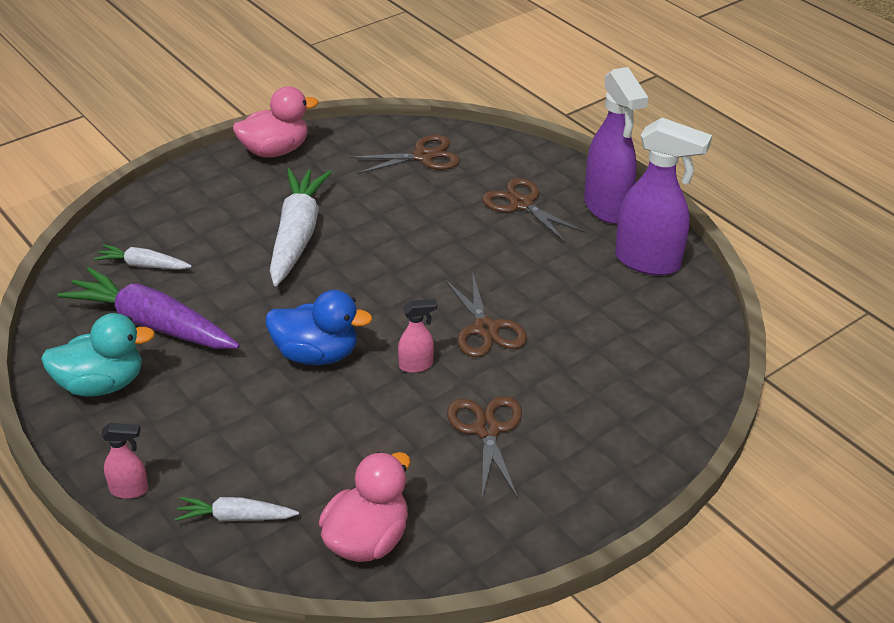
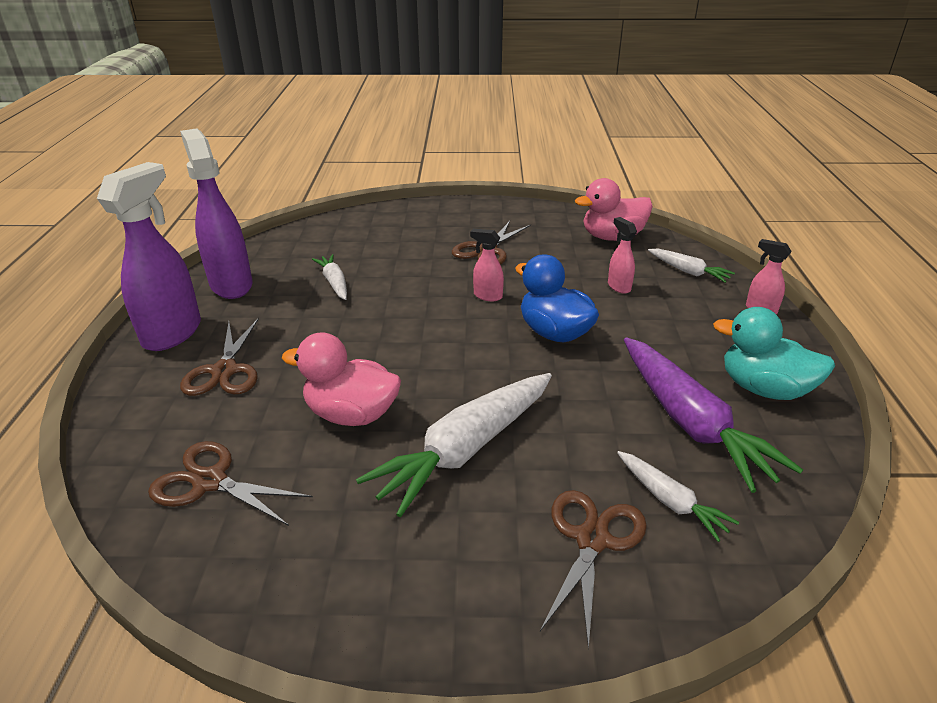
camera: 140 degrees left, 5 degrees down
pink duck [233,86,319,158] -> pink duck moved to [282,332,401,426]
brown scissors [444,271,527,357] -> brown scissors moved to [540,490,647,649]
none -> white carrot [312,254,347,300]
none -> pink spray bottle [608,217,637,294]

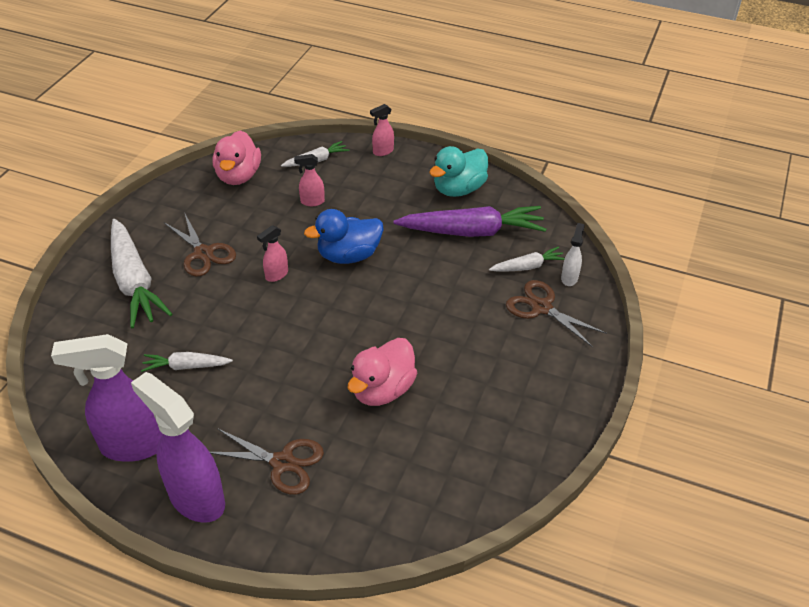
camera: 70 degrees left, 10 degrees up
brown scissors [148,441,313,526] -> none
white carrot [356,373,552,517] -> white carrot moved to [111,219,172,328]
none -> white spray bottle [561,223,585,286]

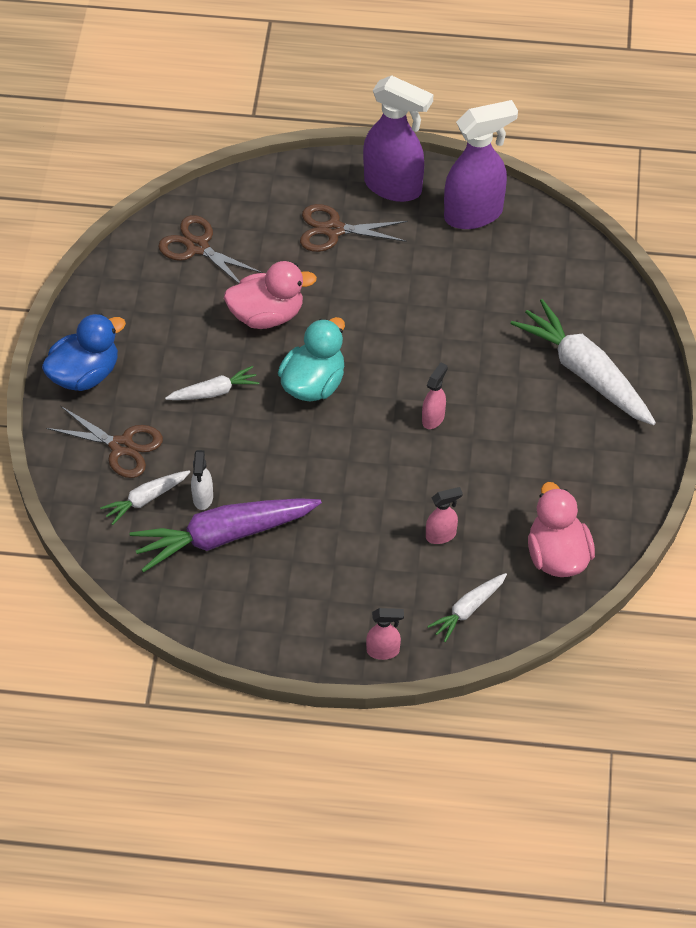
camera: 165 degrees right, 10 degrees up
white carrot [141,352,233,372] -> white carrot moved to [165,366,259,400]
brown scissors [164,212,236,277] -> brown scissors moved to [158,215,263,284]
blue duck [304,209,384,264] -> blue duck moved to [42,314,126,391]
pink duck [348,338,417,406] -> pink duck turned 60 degrees clockwise [224,261,317,329]
pink spray bottle [370,104,394,156] -> pink spray bottle turned 45 degrees clockwise [366,608,404,660]
turquoise duck [429,146,488,197] -> turquoise duck moved to [278,317,345,402]
white spray bottle [561,223,585,286] -> white spray bottle moved to [191,450,213,510]

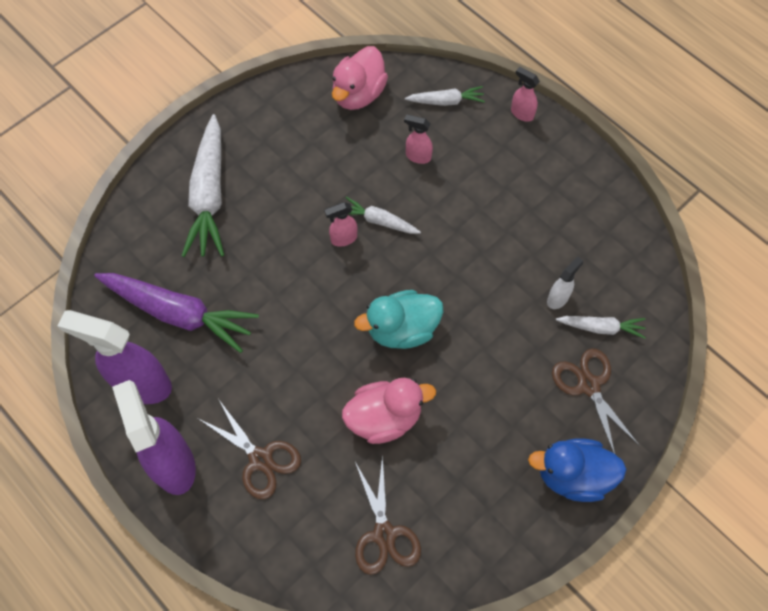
camera: 140 degrees left, 10 degrees up
purple carrot [130,498,322,572] -> purple carrot moved to [94,273,259,353]
white carrot [165,366,259,400] -> white carrot moved to [346,197,421,234]
pink duck [224,261,317,329] -> pink duck turned 135 degrees clockwise [342,378,436,444]

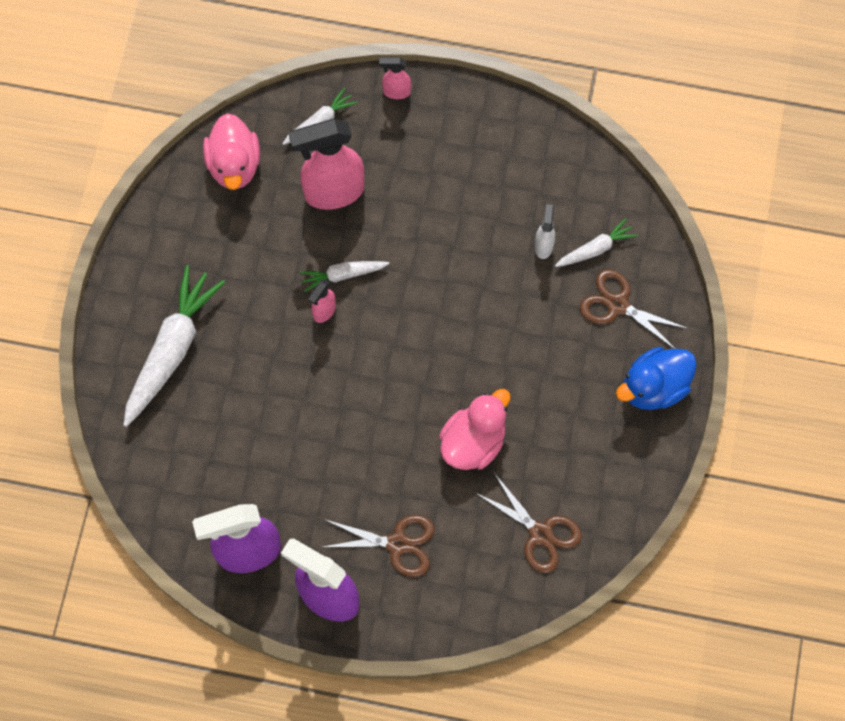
camera: 35 degrees left, 5 degrees up
purple carrot [94,273,259,353] -> none
white carrot [182,114,224,257] -> white carrot turned 120 degrees counterclockwise [124,265,225,427]
turquoise duck [354,290,443,349] -> none
pink spray bottle [404,114,433,164] -> pink spray bottle [289,119,364,210], size x2.15

